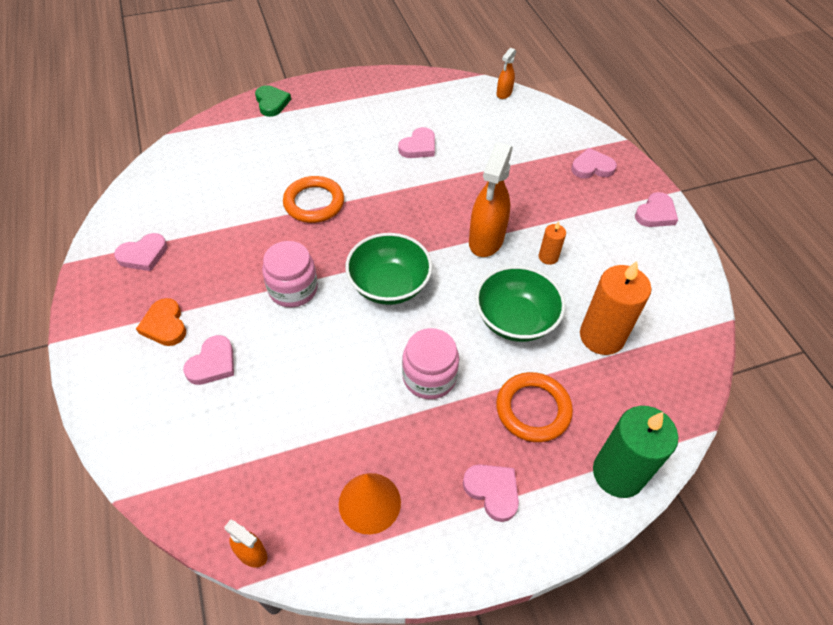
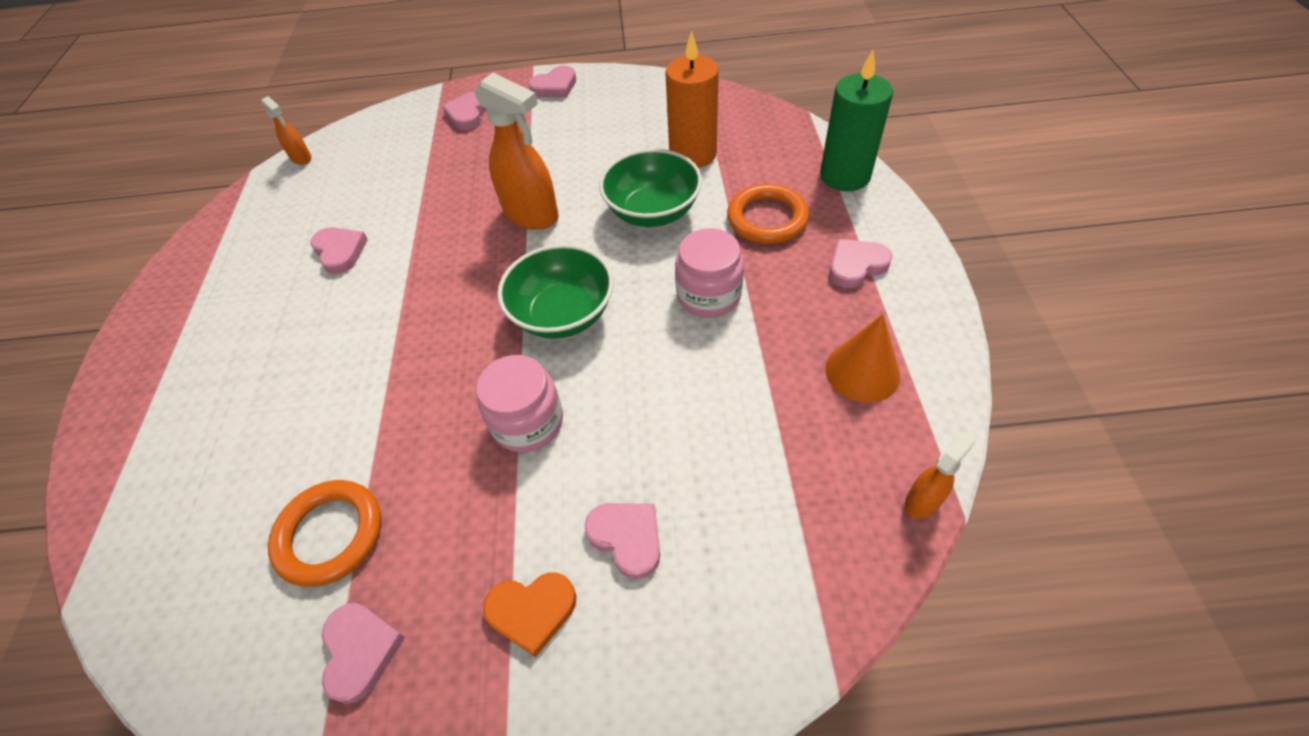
camera: 70 degrees left, 0 degrees up
green heart [255,85,291,117] -> none
orange ring [283,176,344,223] -> orange ring moved to [268,480,382,587]
orange candle [539,221,566,265] -> none
pink heart [635,192,678,227] -> pink heart turned 90 degrees clockwise [529,66,576,97]

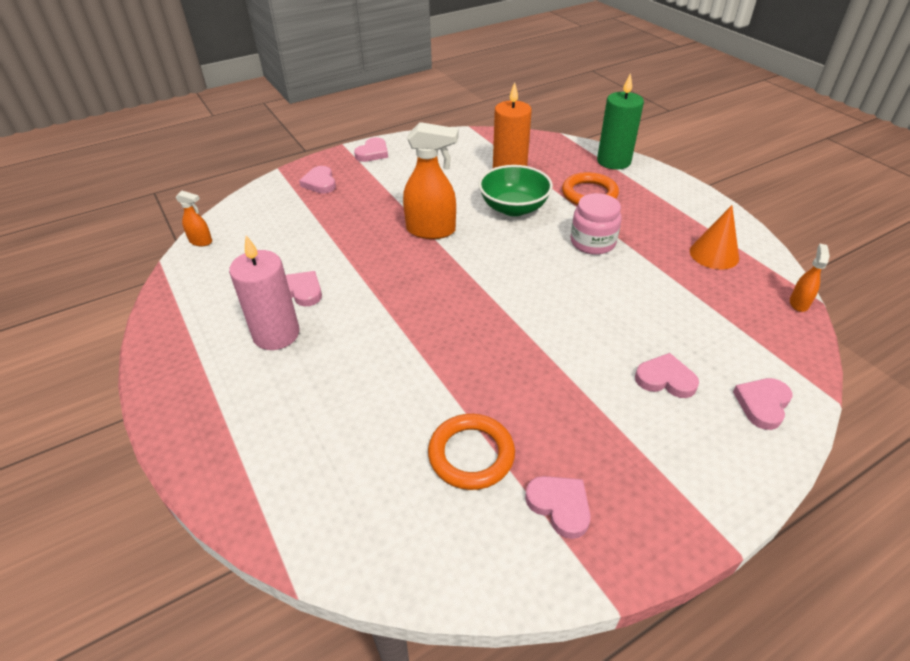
camera: 30 degrees left, 10 degrees down
pink jar [476,355,563,452] -> none
orange heart [483,572,577,657] -> none
green bowl [497,244,613,339] -> none
pink heart [829,239,892,288] -> pink heart moved to [733,378,792,430]
none -> pink candle [229,235,299,350]

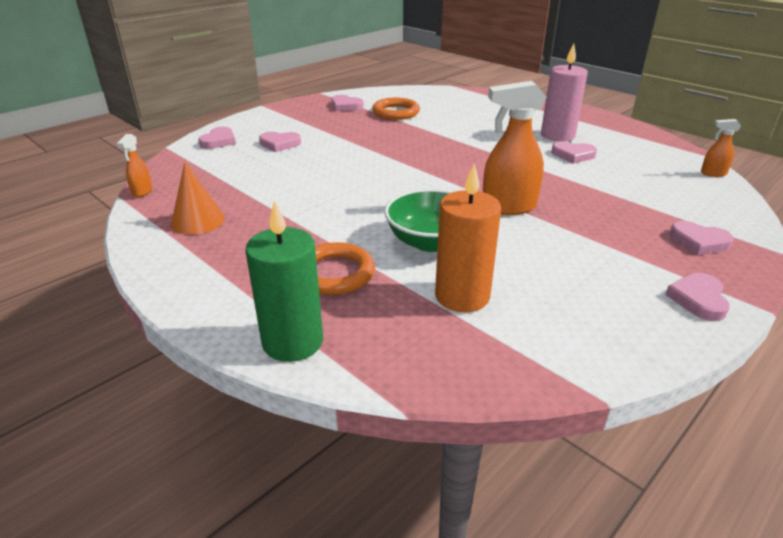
camera: 165 degrees right, 10 degrees down
pink heart [299,166,336,194] -> pink heart turned 150 degrees clockwise [669,221,734,255]
pink jar [571,193,622,255] -> none

